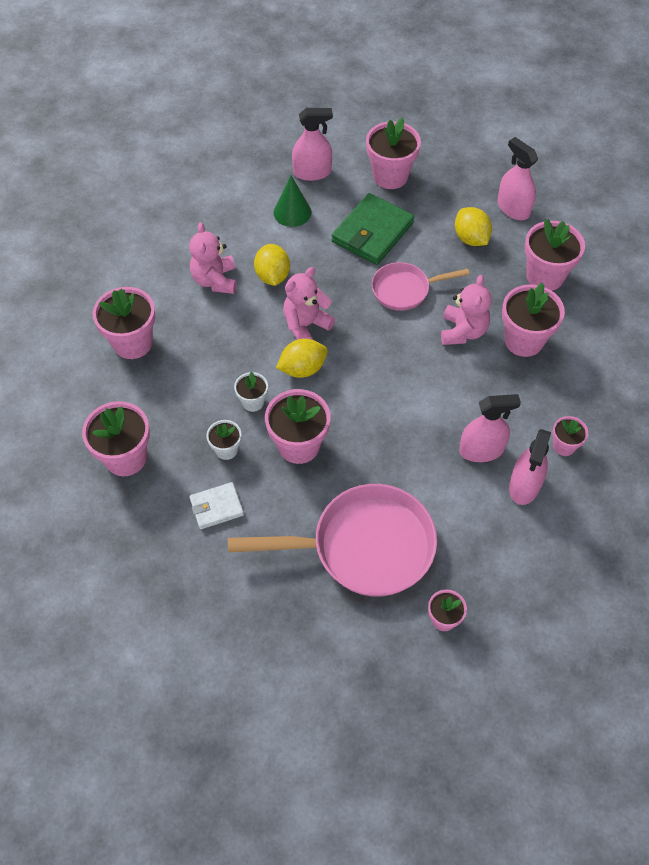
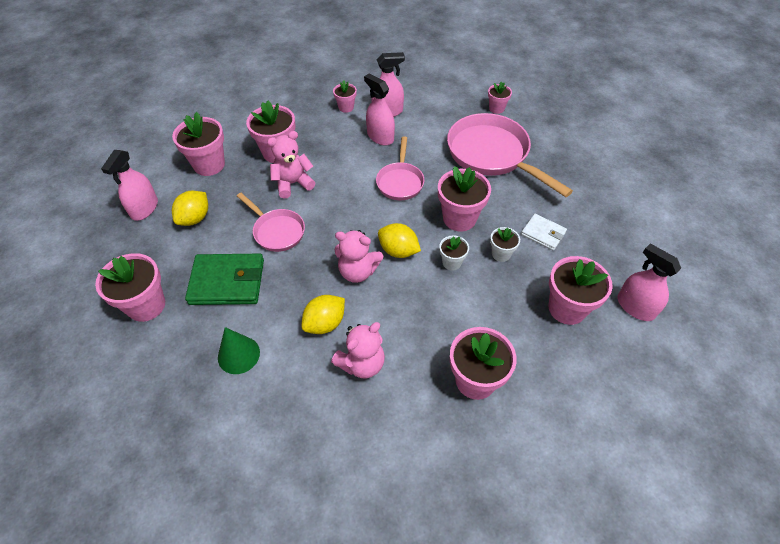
camera: 125 degrees left, 5 degrees down
pink spray bottle [292,108,333,181] -> pink spray bottle moved to [617,243,681,321]
none -> pink pan [376,136,424,200]

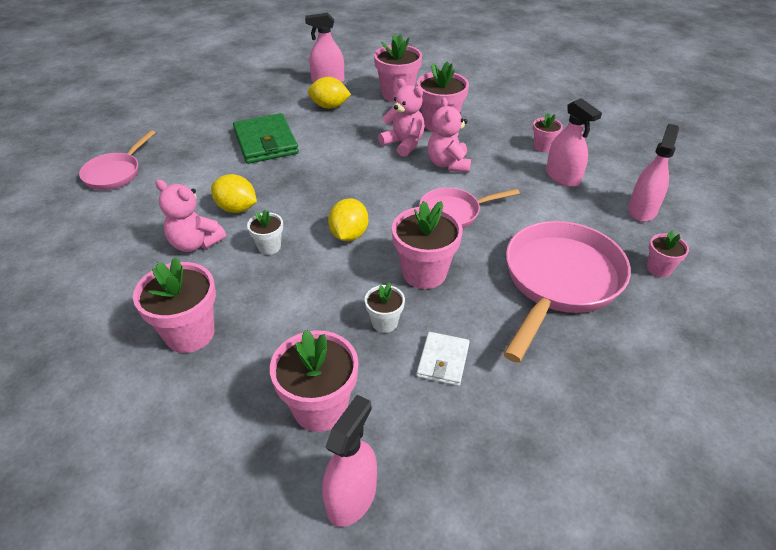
camera: 70 degrees right, 10 degrees down
pink flower pot [95,253,165,322] -> none
green cone [218,327,260,374] -> none
pink pan [237,193,305,252] -> pink pan moved to [79,130,155,190]
pink teddy bear [335,230,383,283] -> pink teddy bear moved to [428,98,471,172]
pink spray bottle [364,73,395,145] -> pink spray bottle moved to [628,124,679,222]
white flower pot [439,235,469,271] -> white flower pot moved to [247,210,283,255]

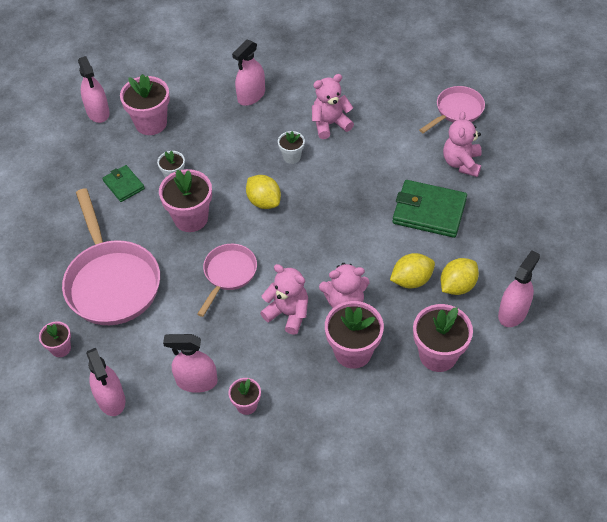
camera: 130 degrees right, 10 degrees up
pink pan [79,130,155,190] -> pink pan turned 75 degrees clockwise [419,86,485,133]
pink flower pot [133,257,216,353] -> pink spray bottle [232,40,265,106]
yellow lemon [211,174,257,213] -> yellow lemon moved to [390,253,435,288]
white wallet [417,332,470,386] -> green wallet [102,165,145,202]
none -> pink teddy bear [443,111,482,177]

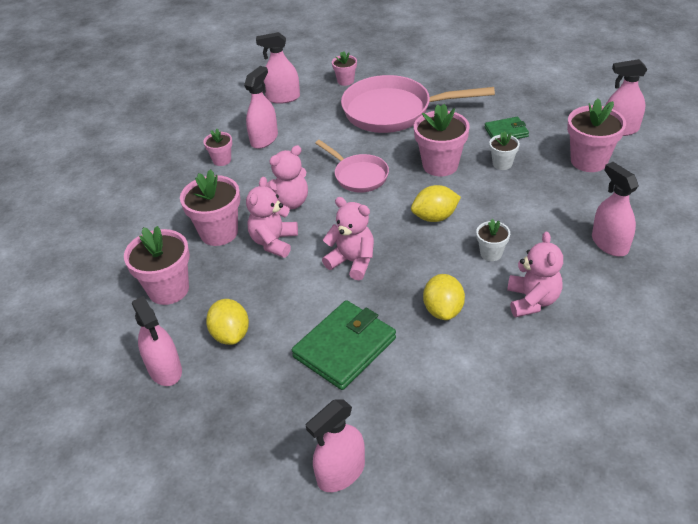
camera: 115 degrees right, 10 degrees down
yellow lemon [390,253,435,288] -> yellow lemon moved to [423,274,465,320]
pink pan [419,86,485,133] -> none
pink teddy bear [443,111,482,177] -> pink teddy bear moved to [322,197,374,280]
none -> pink spray bottle [306,400,365,492]

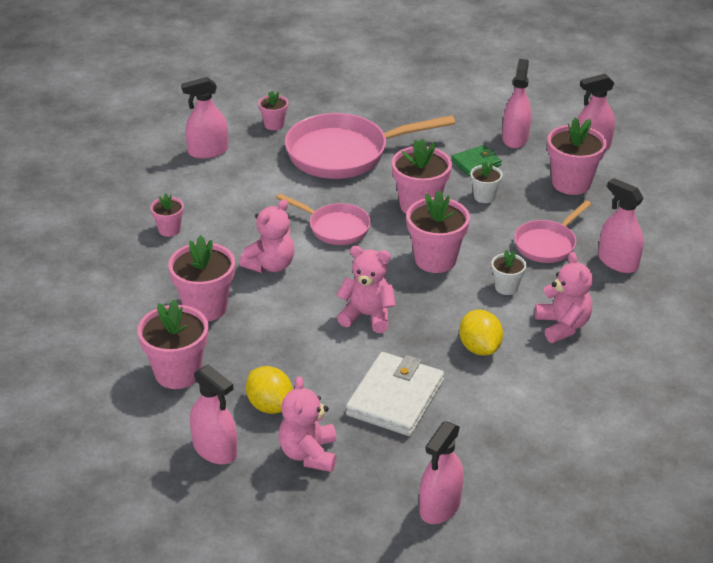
camera: 20 degrees left, 5 degrees down
pink spray bottle [244,66,278,149] -> pink spray bottle moved to [502,59,531,148]
pink teddy bear [246,177,298,258] -> pink teddy bear moved to [278,376,337,472]
green wallet [292,300,396,390] -> white wallet [346,352,444,436]
yellow lemon [411,185,461,222] -> pink flower pot [406,190,470,273]
none -> pink pan [514,201,591,263]

